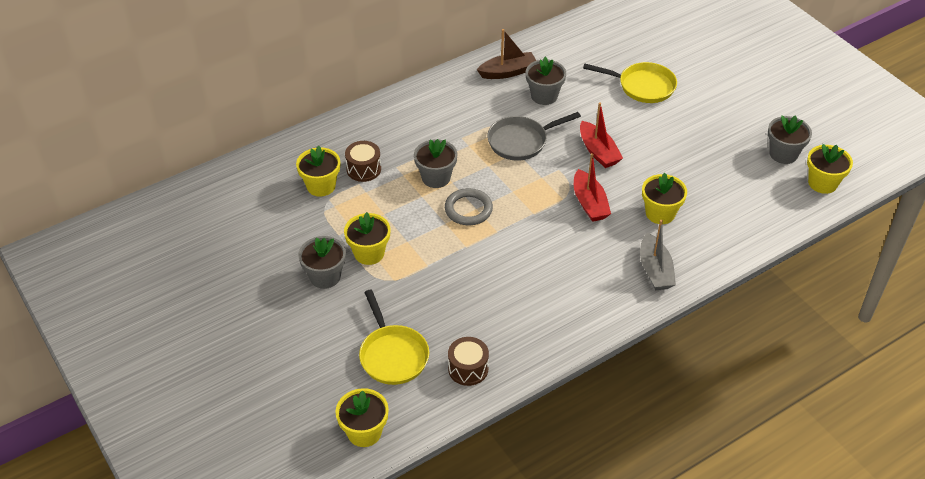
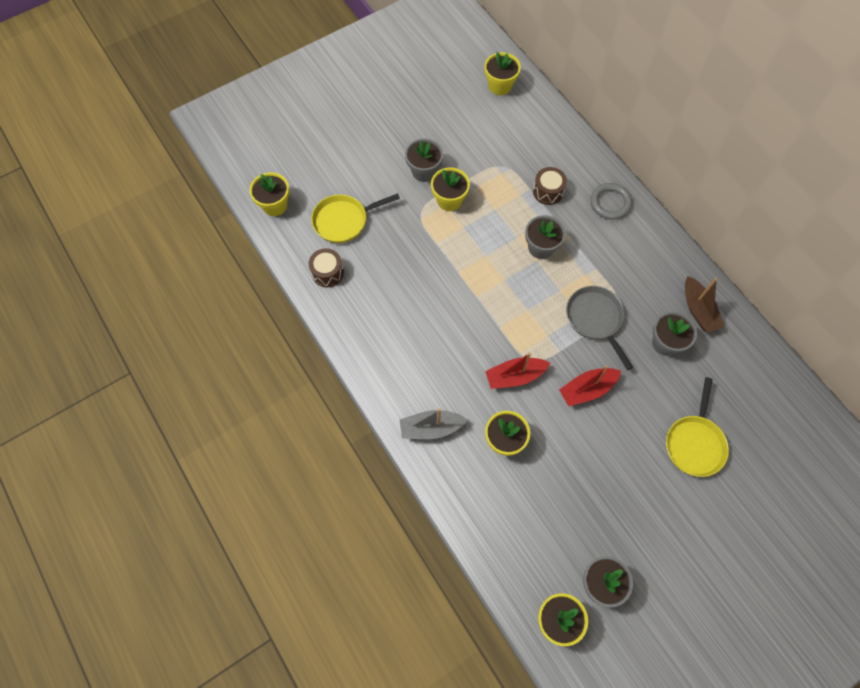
camera: 90 degrees right, 20 degrees up
yellow flower pot [296,146,340,197] -> yellow flower pot moved to [485,52,521,95]
grey ring [445,188,493,225] -> grey ring moved to [590,183,632,219]

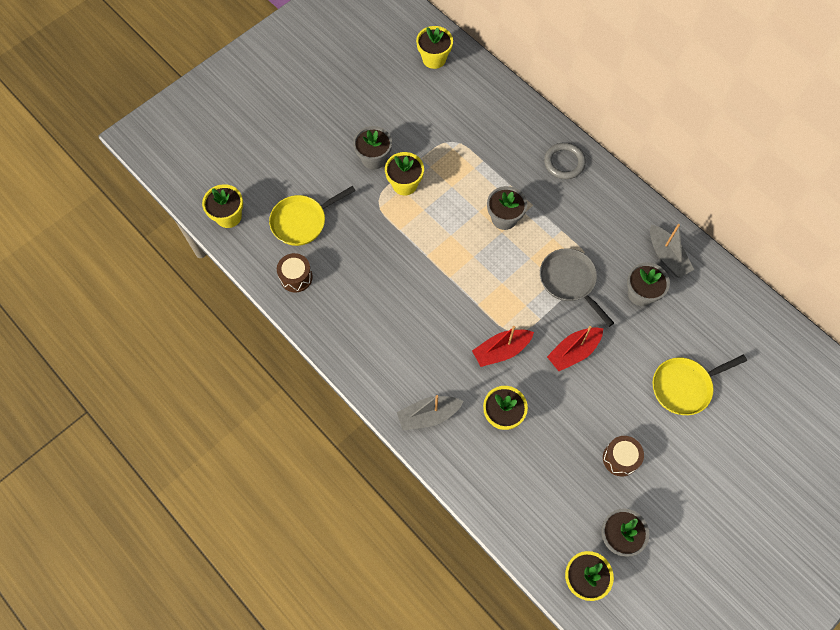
camera: 10 degrees left, 0 degrees up
brown drum [533,167,567,205] -> brown drum moved to [603,436,644,476]
yellow pan [666,377,729,477] -> yellow pan turned 60 degrees clockwise [653,355,747,415]
brown boat [685,276,724,333] -> grey boat [650,224,694,278]

